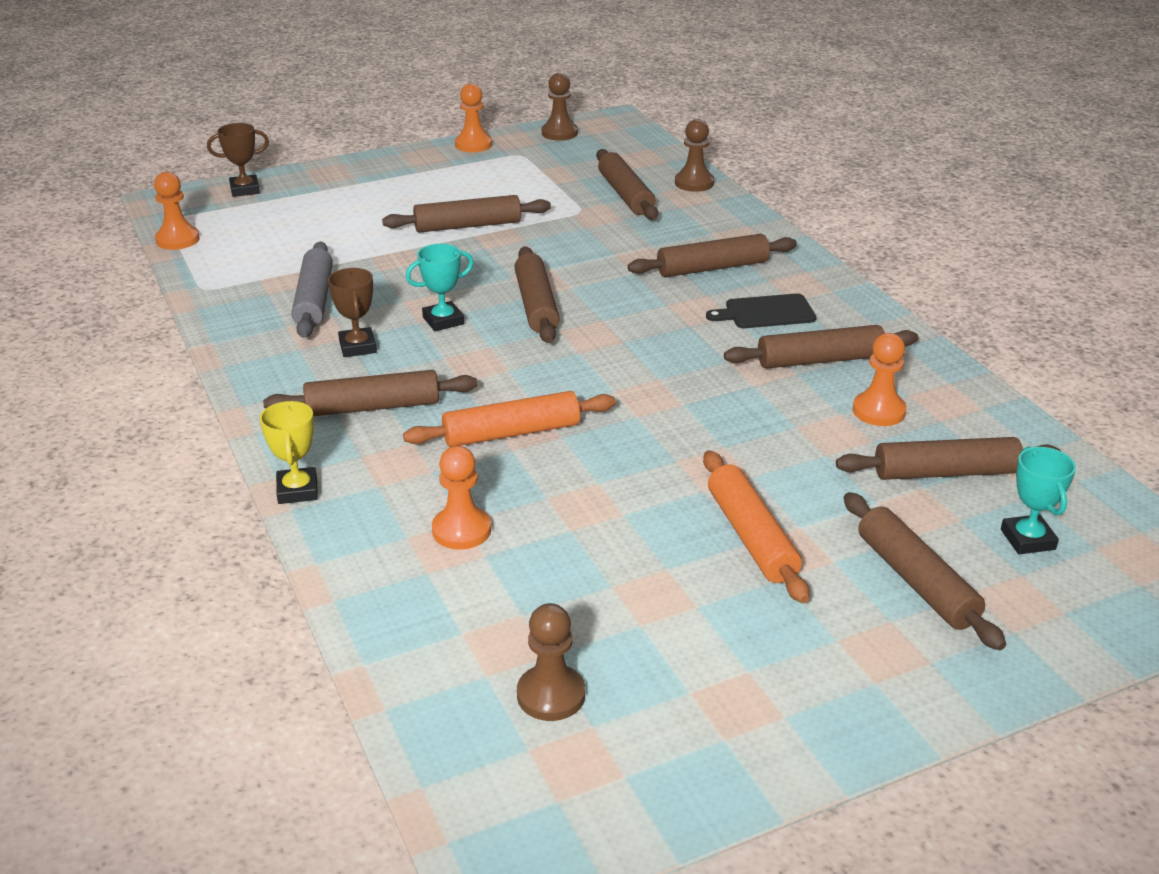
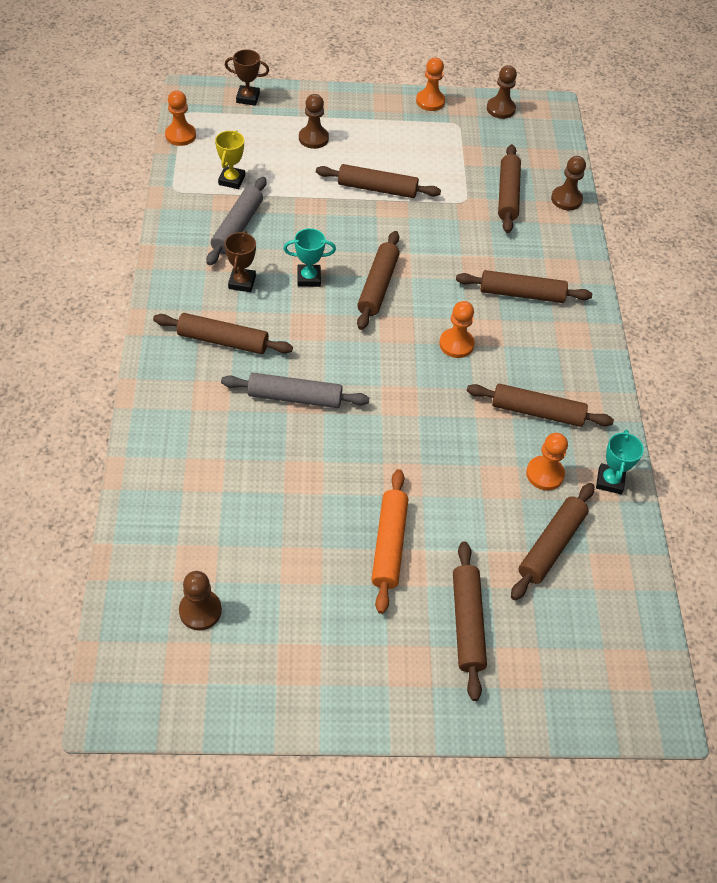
camera: 20 degrees right, 20 degrees up
yellow trophy [260,401,318,504] -> yellow trophy moved to [215,131,245,189]
orange rolling pin [403,391,616,447] -> grey rolling pin [221,373,369,408]
orange pawn [432,446,491,550] -> orange pawn moved to [439,301,475,358]
black cutting board [706,293,816,328] -> none
brown rolling pin [836,437,1061,480] -> brown rolling pin turned 75 degrees counterclockwise [511,483,594,600]
turquoise trophy [1001,446,1076,554] -> turquoise trophy moved to [596,430,644,494]
none -> brown pawn [299,94,329,149]

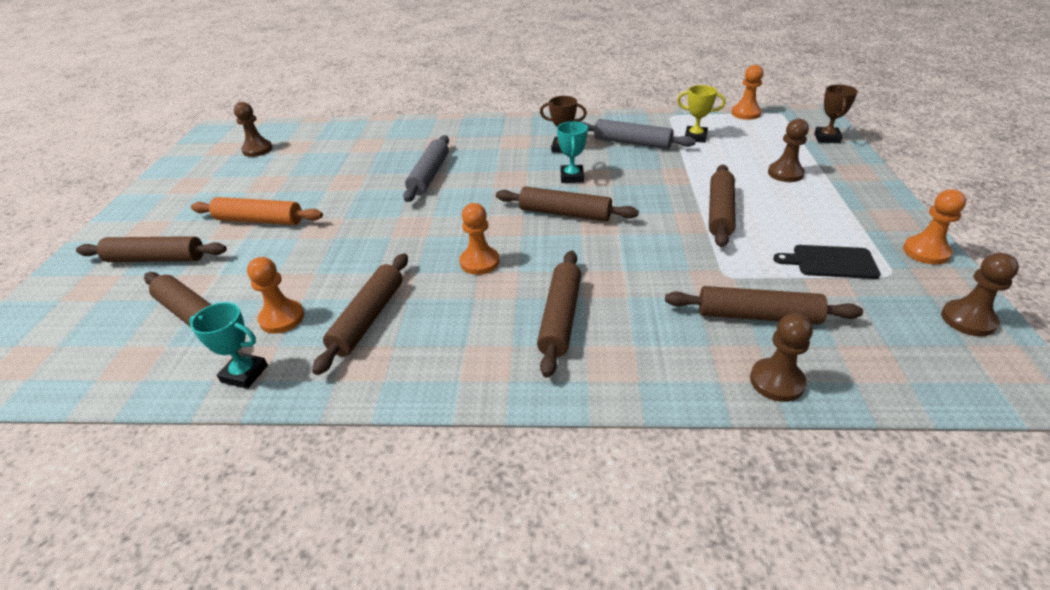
camera: 100 degrees right, 15 degrees down
brown rolling pin [153,313,293,354] -> none
none -> black cutting board [773,245,881,279]

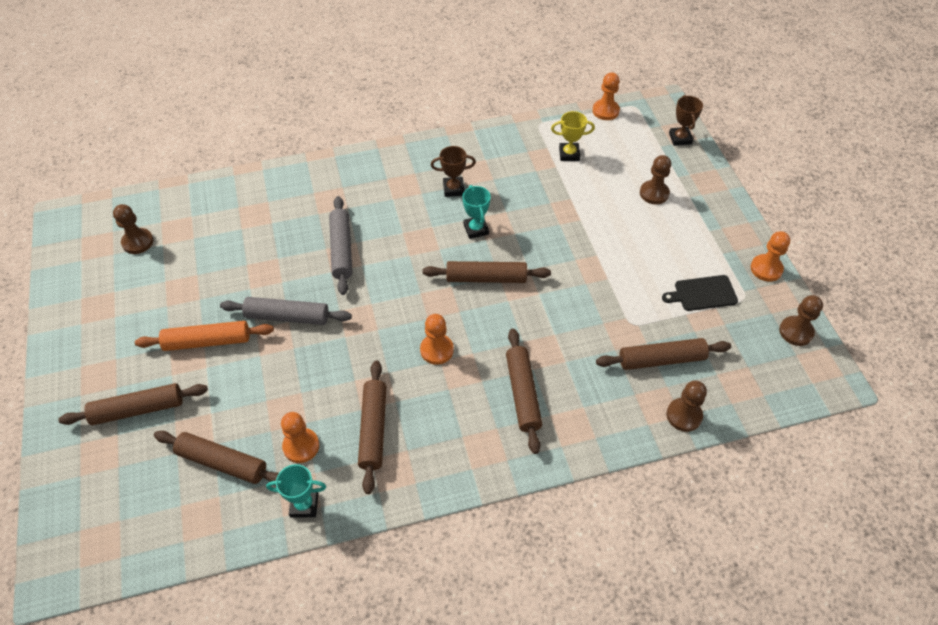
camera: 20 degrees left, 15 degrees up
grey rolling pin [581,119,696,149] -> grey rolling pin moved to [220,297,352,325]
brown rolling pin [709,165,736,247] -> none

